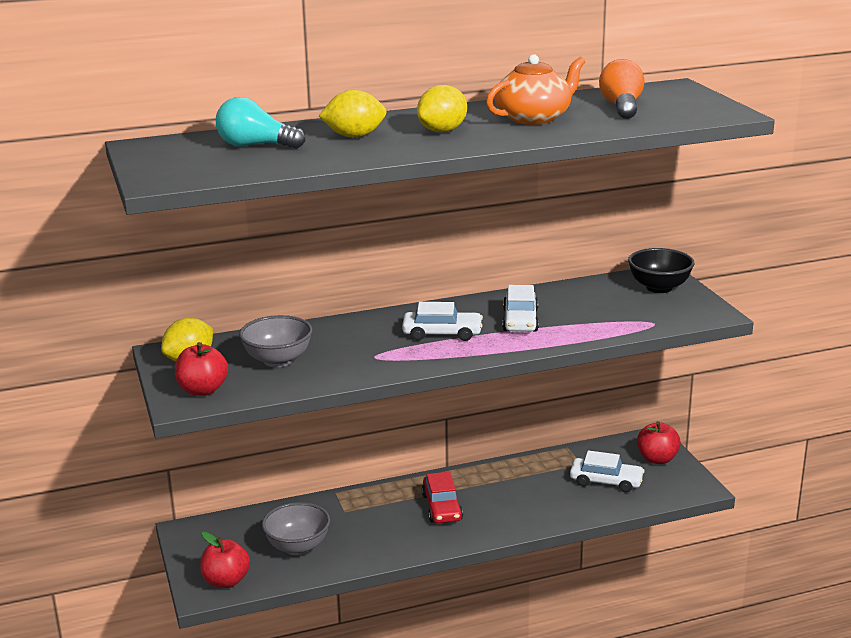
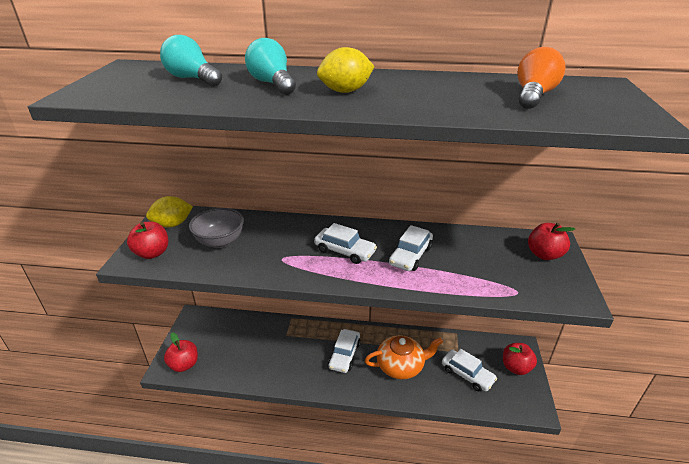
camera: 25 degrees right, 10 degrees up
grey bowl [262,502,330,555] -> none
yellow lemon [319,90,387,138] -> turquoise light bulb [245,38,296,95]
red car [422,472,463,523] -> white car [328,329,361,373]
orange teapot [486,54,585,125] -> orange teapot moved to [365,335,443,379]
black bowl [628,248,695,293] -> red apple [528,223,575,260]

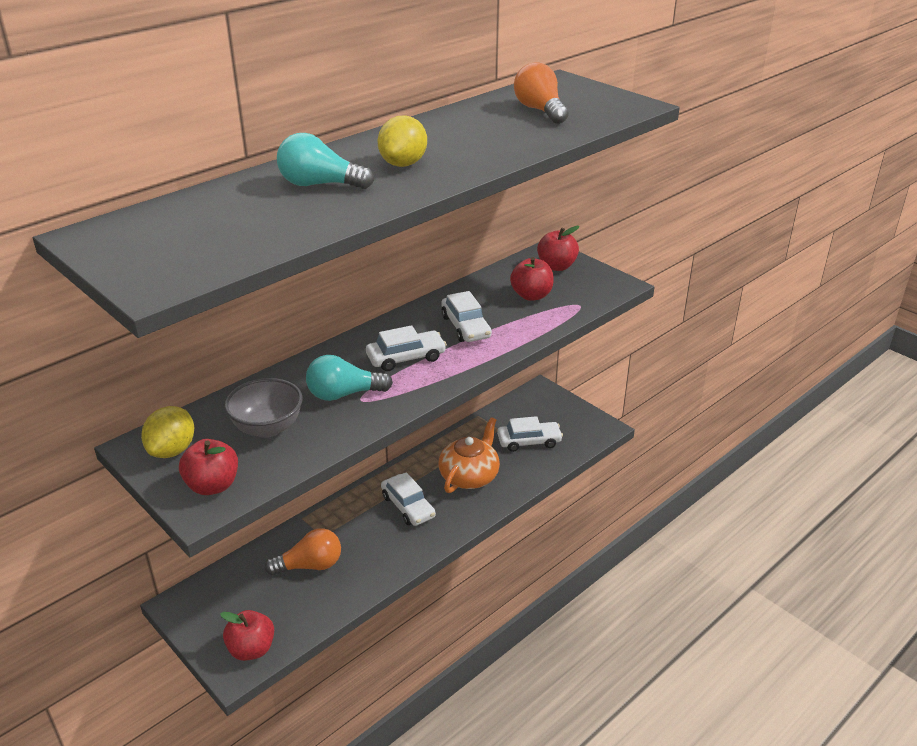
camera: 50 degrees left, 0 degrees up
turquoise light bulb [160,35,222,87] -> turquoise light bulb moved to [306,355,393,401]
red apple [503,343,537,375] -> red apple moved to [510,257,554,301]
none -> orange light bulb [265,528,341,575]

